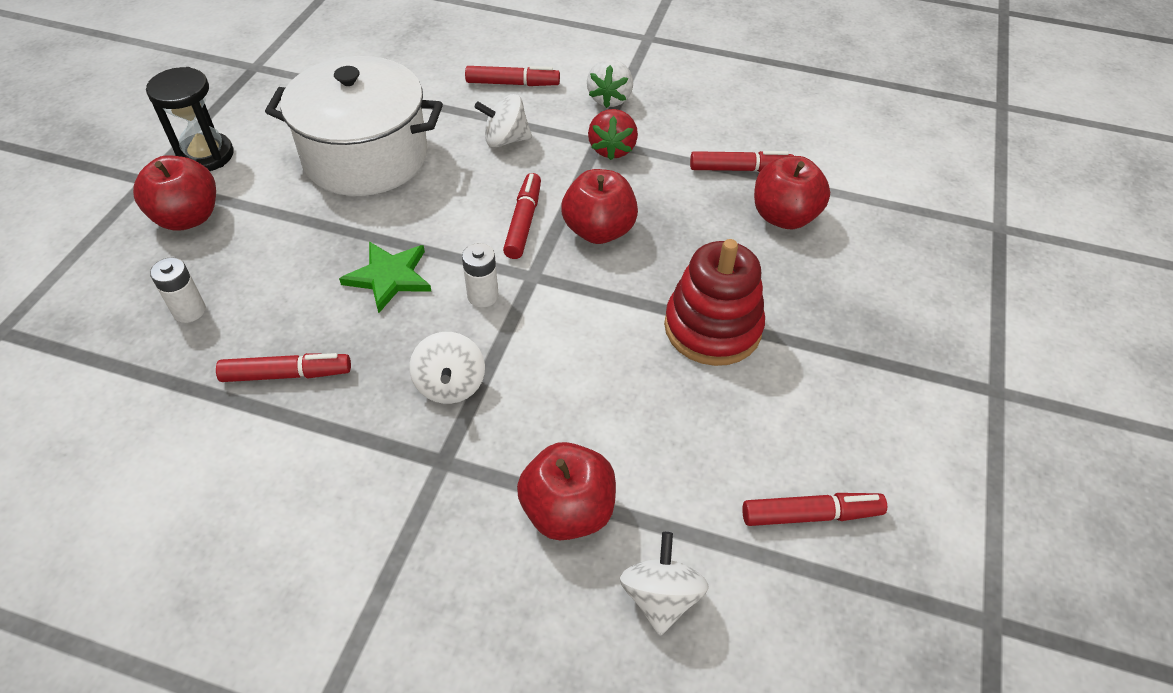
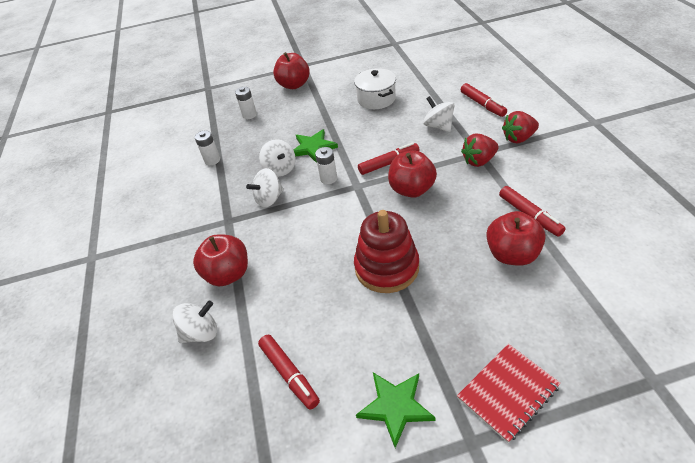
camera: 65 degrees right, 5 degrees down
black hourglass [146,67,233,171] -> none
red marker [216,353,351,382] -> none
white pot [265,56,443,196] -> white pot [354,68,396,109], size x0.57
white strawberry [587,59,633,108] -> red strawberry [502,111,539,143]
none -> white battery [195,131,220,165]
none -> white spinning top [259,139,296,177]
none -> green star [356,372,436,448]
none -> red notebook [457,344,561,443]

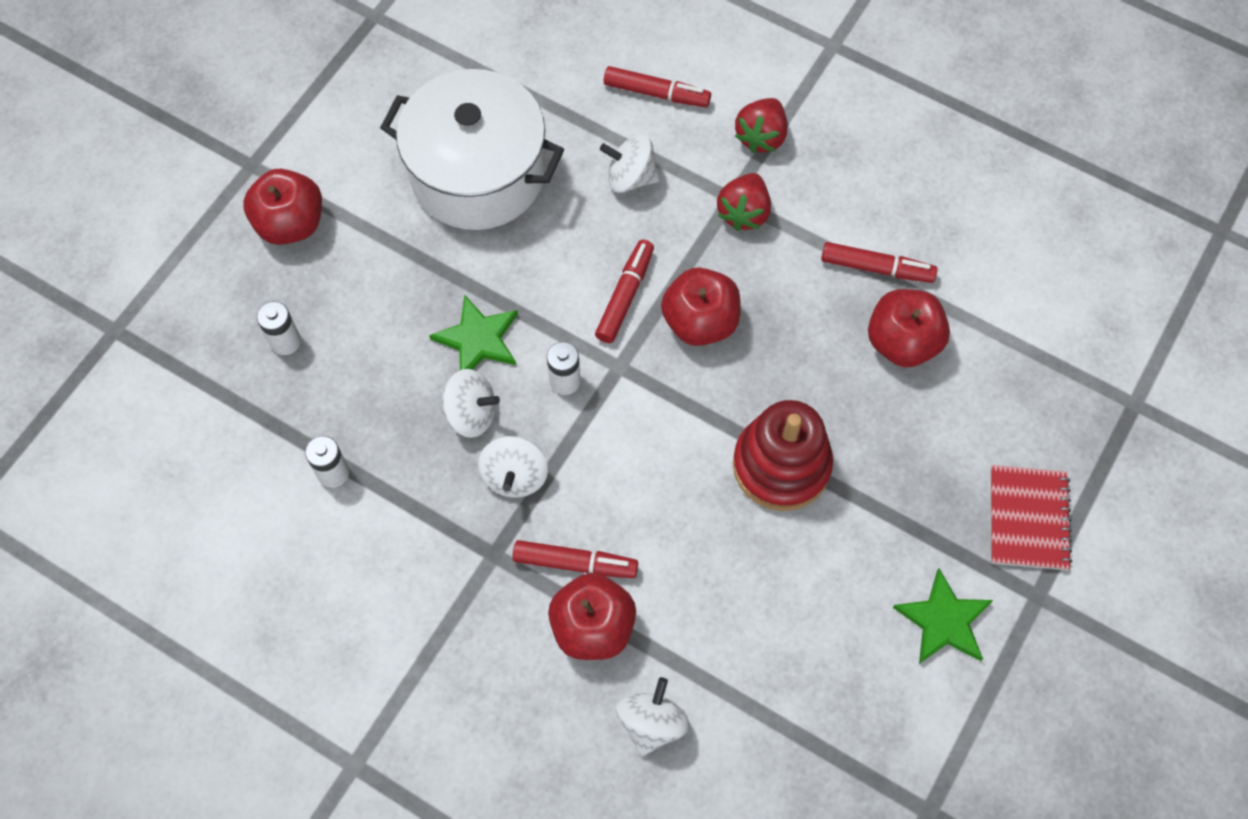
camera: 50 degrees left, 20 degrees up
red marker [258,335,320,410] -> red marker moved to [512,540,638,578]
white pot [354,68,396,109] -> white pot [380,69,564,230], size x1.77

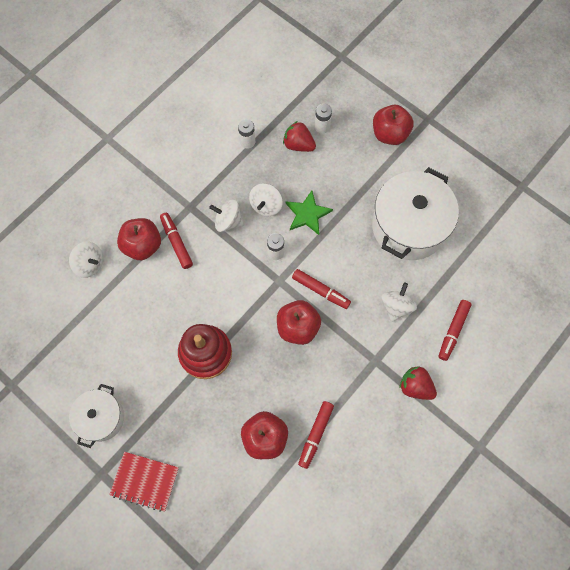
camera: 100 degrees right, 5 degrees up
red marker [512,540,638,578] -> red marker turned 135 degrees clockwise [160,213,193,269]
red strawberry [717,173,771,231] -> red strawberry moved to [283,121,316,152]
green star [893,569,993,664] -> white pot [69,384,124,448]

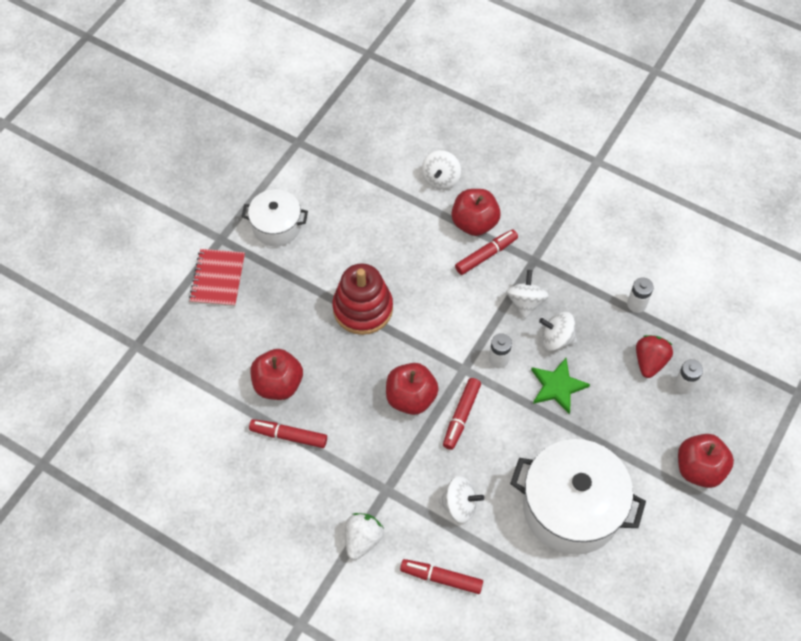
camera: 80 degrees right, 10 degrees down
red strawberry [399,366,437,400] -> white strawberry [345,513,384,560]

